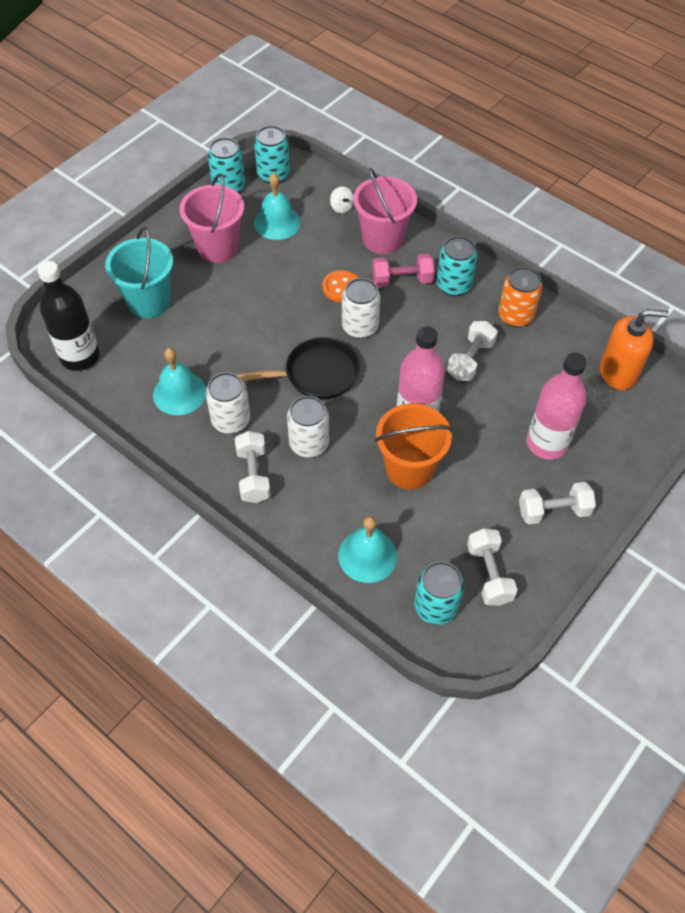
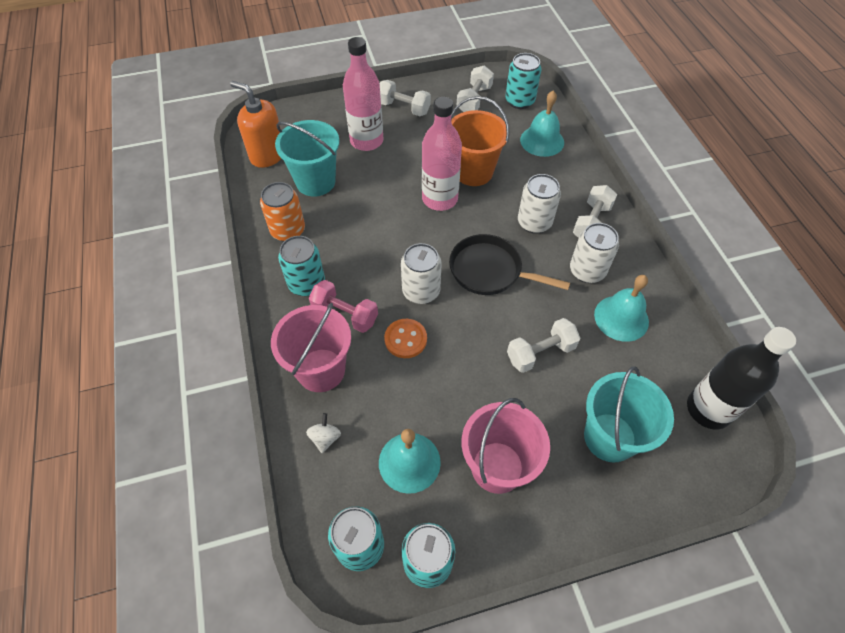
camera: 145 degrees left, 0 degrees up
white dumbbell [447,321,498,381] -> white dumbbell moved to [507,318,580,373]
none -> turquoise bucket [275,120,340,197]

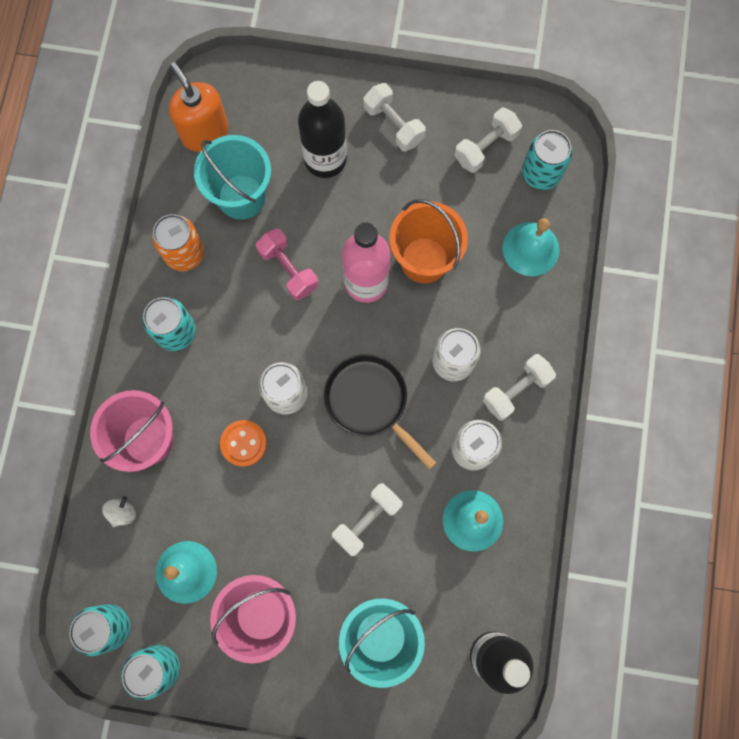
camera: 25 degrees right, 20 degrees up
pink dumbbell [309,280,378,333] -> pink dumbbell moved to [256,228,318,300]
pink bottle [343,37,383,151] -> black bottle [298,81,347,178]
white dumbbell [507,318,580,373] -> white dumbbell turned 45 degrees counterclockwise [332,483,403,556]

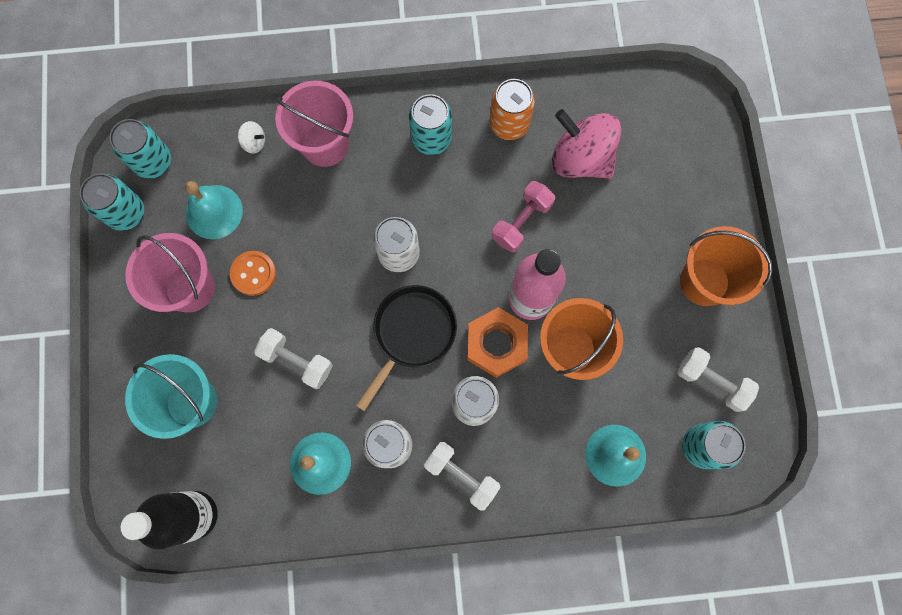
camera: 75 degrees right, 0 degrees up
orange soap dispenser [169,62,229,152] -> none
turquoise bucket [194,135,271,220] -> pink spinning top [552,109,622,179]
orange button [220,420,267,467] -> orange button moved to [230,251,276,296]
black bottle [298,81,347,178] -> none
white dumbbell [364,83,426,151] -> orange bucket [680,226,773,306]
none -> orange nut [467,307,528,378]

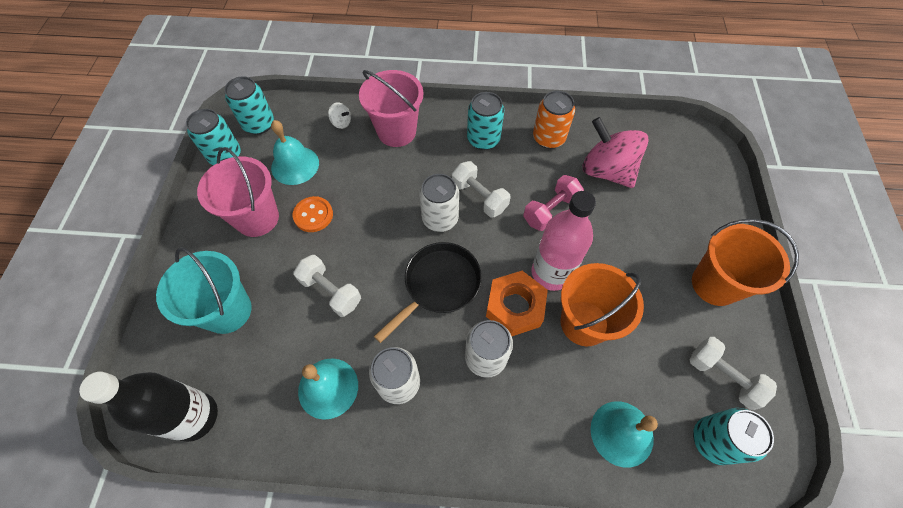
camera: 10 degrees right, 15 degrees down
white dumbbell [424,442,501,511] -> white dumbbell moved to [452,161,511,218]

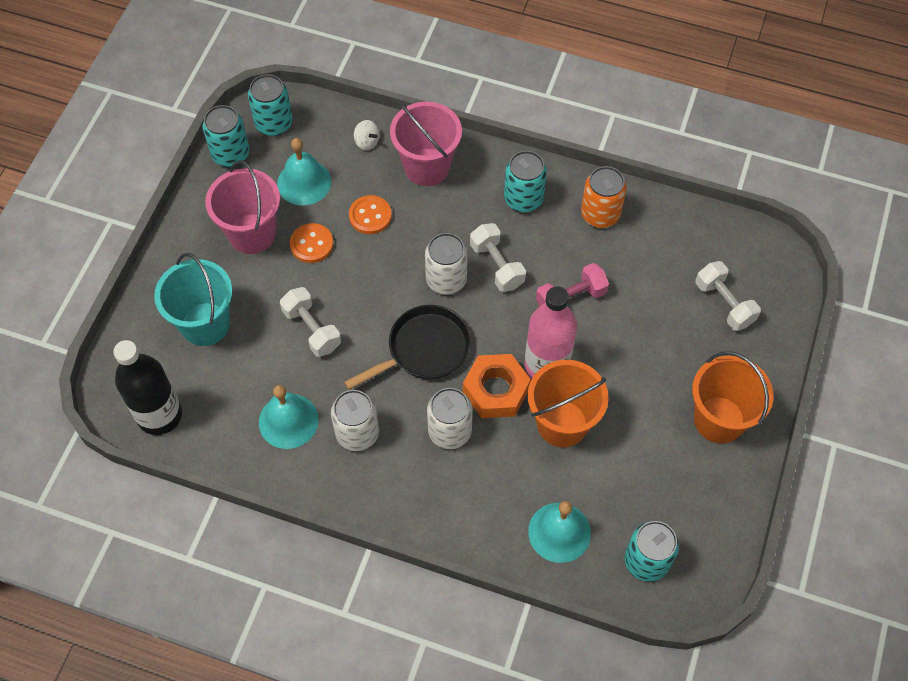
camera: 15 degrees right, 0 degrees up
pink spinning top [583,117,649,188] -> none
white dumbbell [689,337,777,410] -> white dumbbell moved to [695,261,761,331]
none -> orange button [349,195,392,234]

